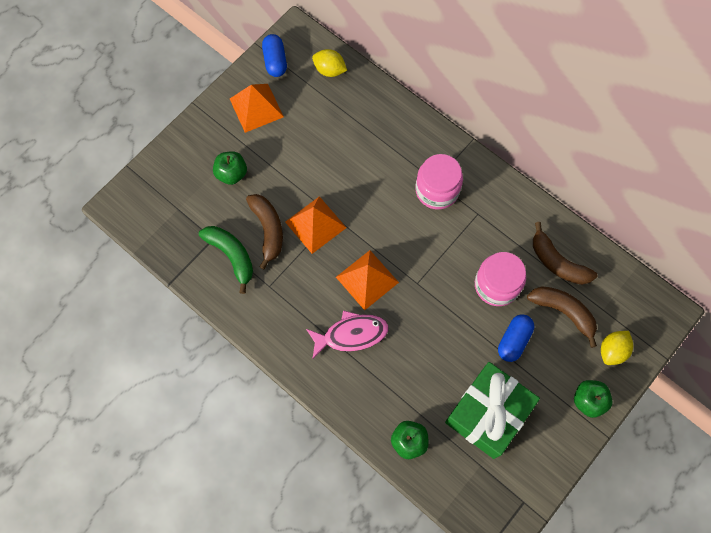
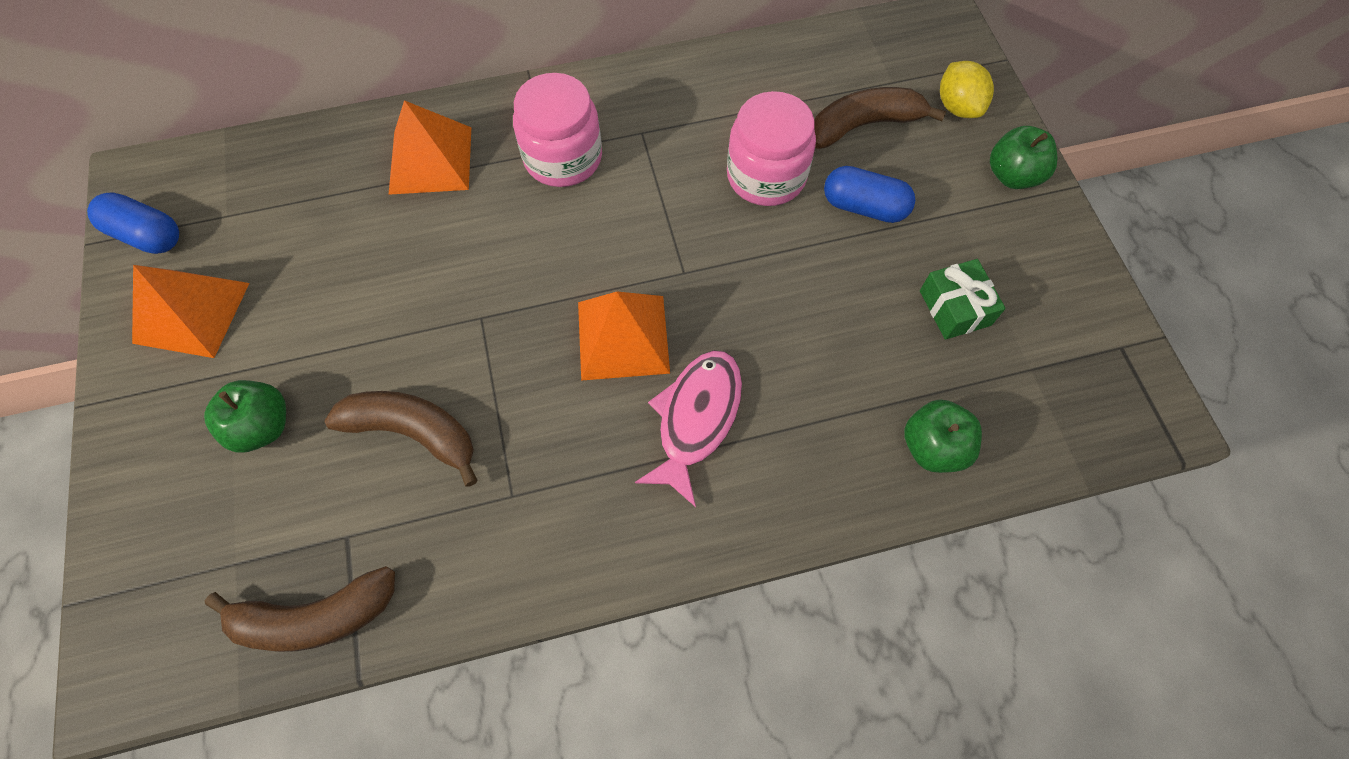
camera: 55 degrees left, 5 degrees down
green banana [199,226,253,294] -> none
orange pyramid [285,196,346,254] -> orange pyramid moved to [388,100,471,195]
yellow lemon [312,49,347,77] -> none
green gift [445,362,540,459] -> green gift [920,259,1006,340], size x0.48
blue capsule [498,314,534,362] -> blue capsule turned 45 degrees counterclockwise [824,166,915,223]
brown banana [533,222,598,285] -> brown banana moved to [204,566,395,652]

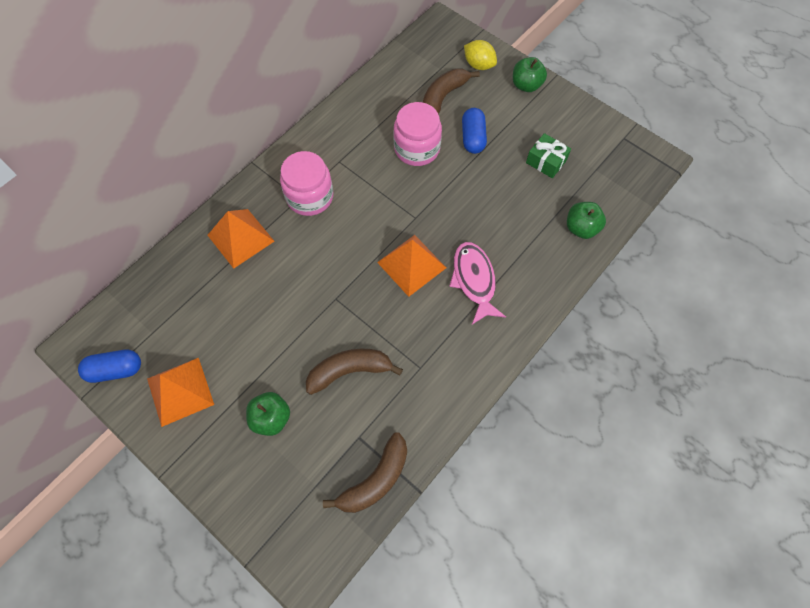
camera: 35 degrees left, 0 degrees up
blue capsule [824,166,915,223] -> blue capsule turned 75 degrees counterclockwise [462,108,487,154]

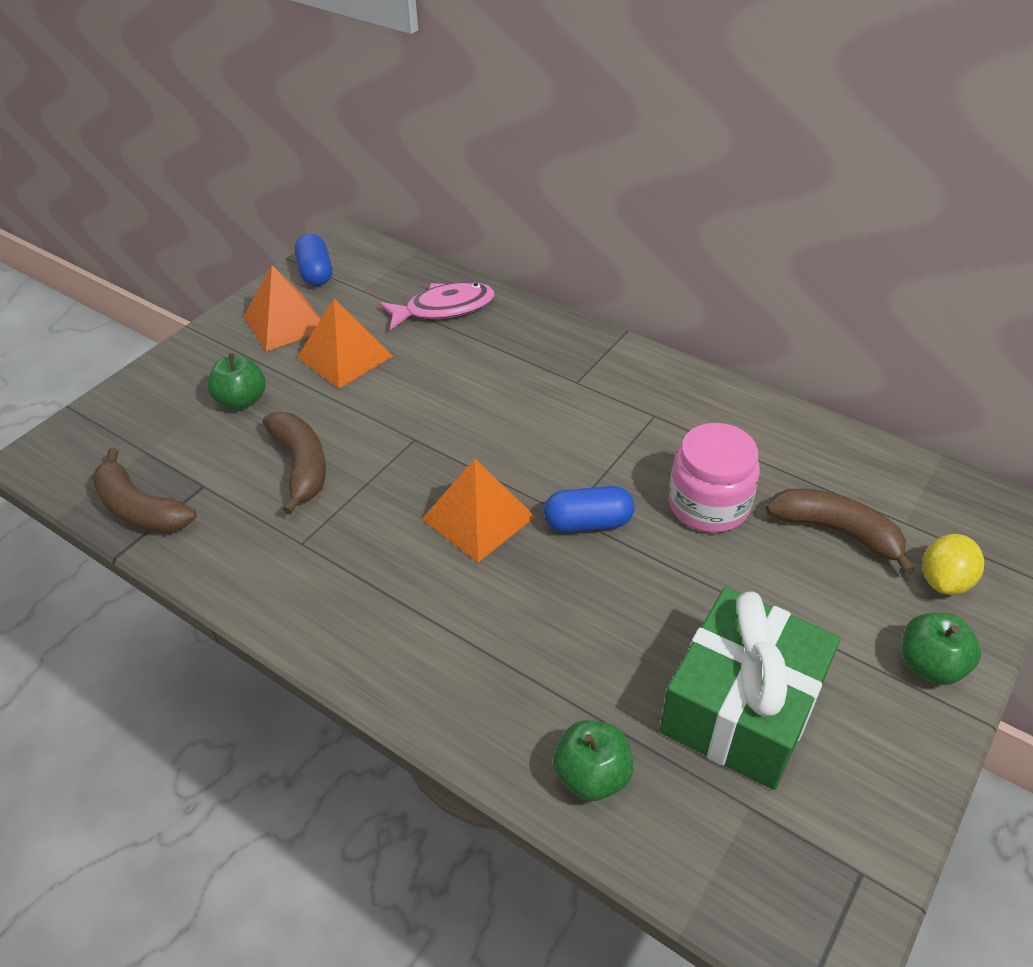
camera: 85 degrees right, 20 degrees down
orange pyramid [207,209,275,269] -> orange pyramid moved to [297,298,393,388]
pink jar [280,151,333,216] -> none
pink fish [449,242,506,324] -> pink fish moved to [379,282,495,330]
blue capsule [462,108,487,154] -> blue capsule moved to [544,486,634,533]
green gift [526,133,571,178] -> green gift [659,587,840,790], size x2.08

